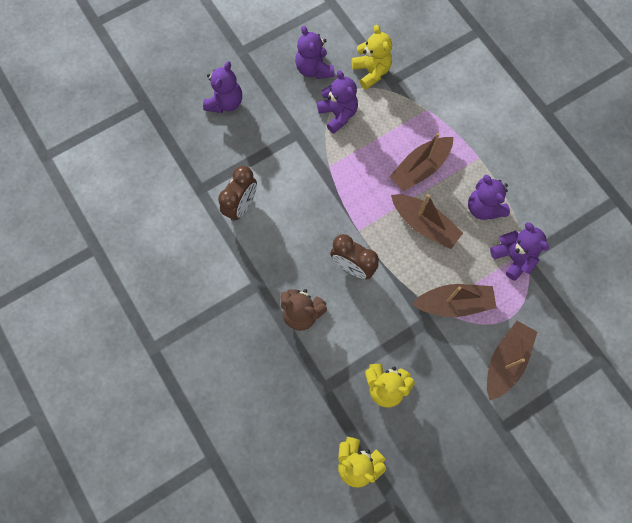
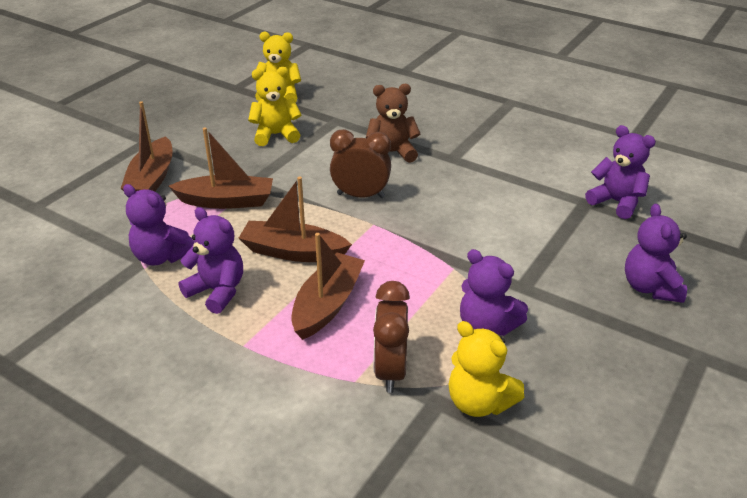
camera: 155 degrees right, 35 degrees down
brown clock [218,166,257,221] -> brown clock moved to [373,281,410,393]
purple teddy bear [295,26,334,79] -> purple teddy bear moved to [585,125,656,219]
brown boat [412,284,496,317] -> brown boat turned 150 degrees counterclockwise [168,127,273,209]

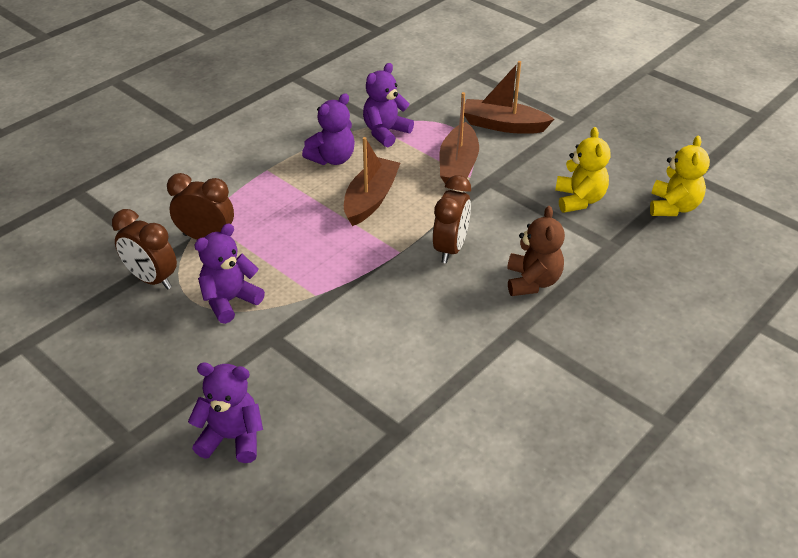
camera: 100 degrees right, 5 degrees up
brown boat [291,233,365,340] -> none
yellow teddy bear [449,321,524,417] -> brown clock [112,209,177,290]
purple teddy bear [585,125,656,219] -> none

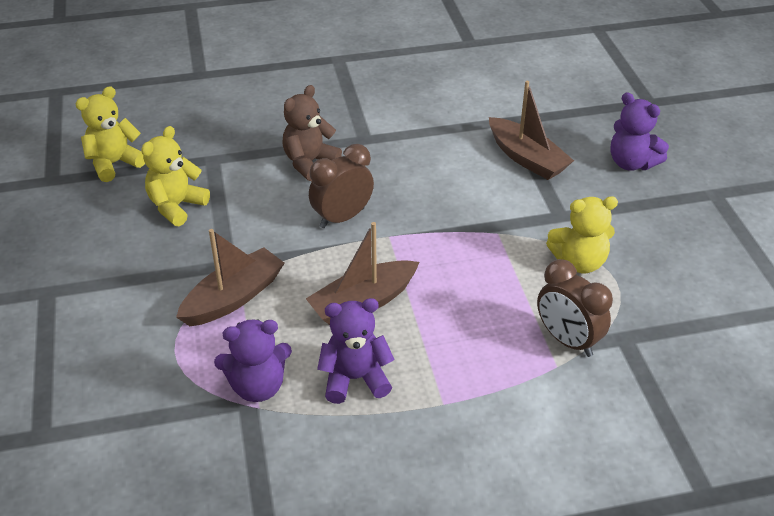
camera: 145 degrees left, 0 degrees up
brown clock [112,209,177,290] -> none
purple teddy bear [194,223,265,324] -> yellow teddy bear [546,196,618,273]
brown boat [464,61,554,134] -> brown boat moved to [489,81,574,180]

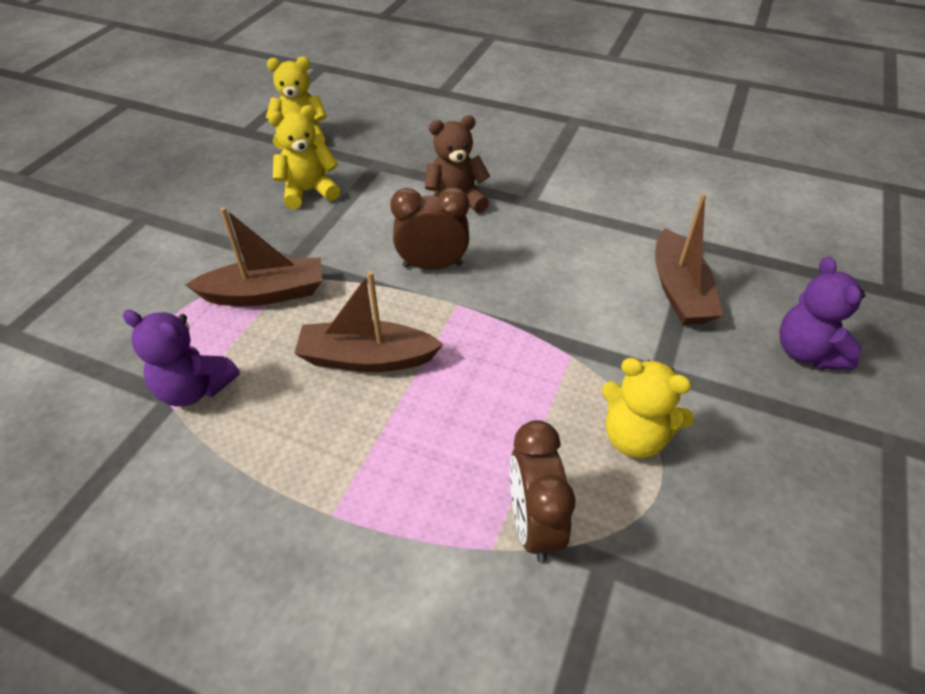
camera: 35 degrees right, 5 degrees up
purple teddy bear [317,298,395,404] -> none

